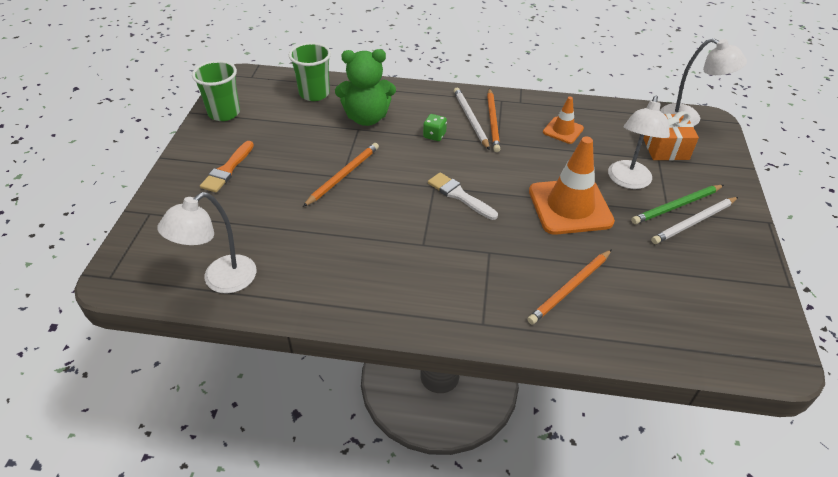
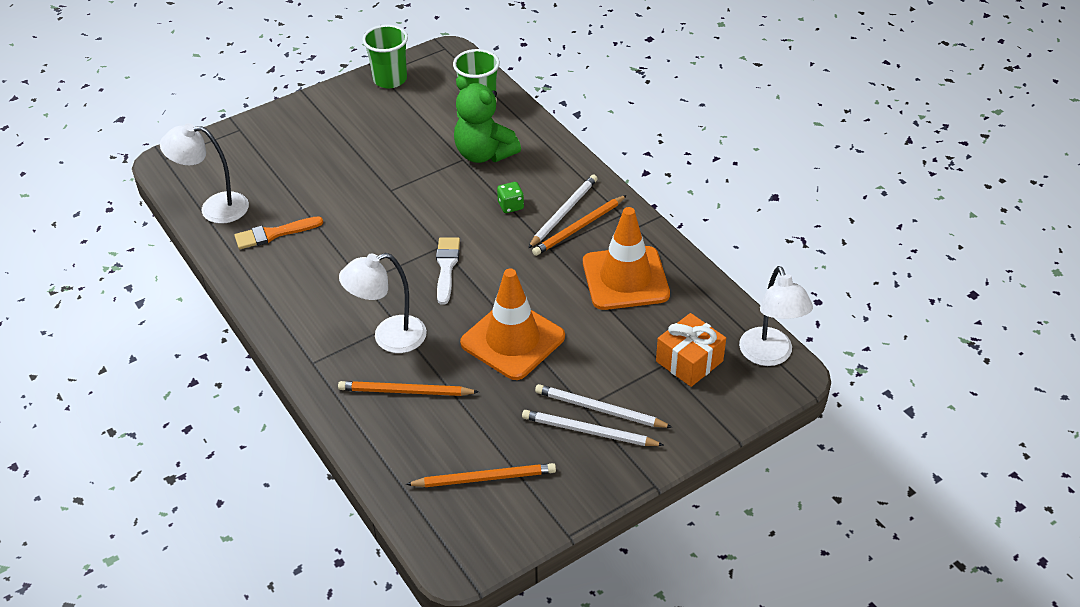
camera: 50 degrees right, 0 degrees up
orange brush [200,141,254,192] -> orange brush moved to [234,216,323,249]
orange pencil [303,143,379,207] -> orange pencil moved to [405,463,556,487]
orange traffic cone [543,97,584,144] -> orange traffic cone [583,207,670,310], size x1.90
white lamp [608,96,670,189] -> white lamp moved to [339,253,427,353]
green pencil [631,185,724,224] -> white pencil [535,384,673,428]

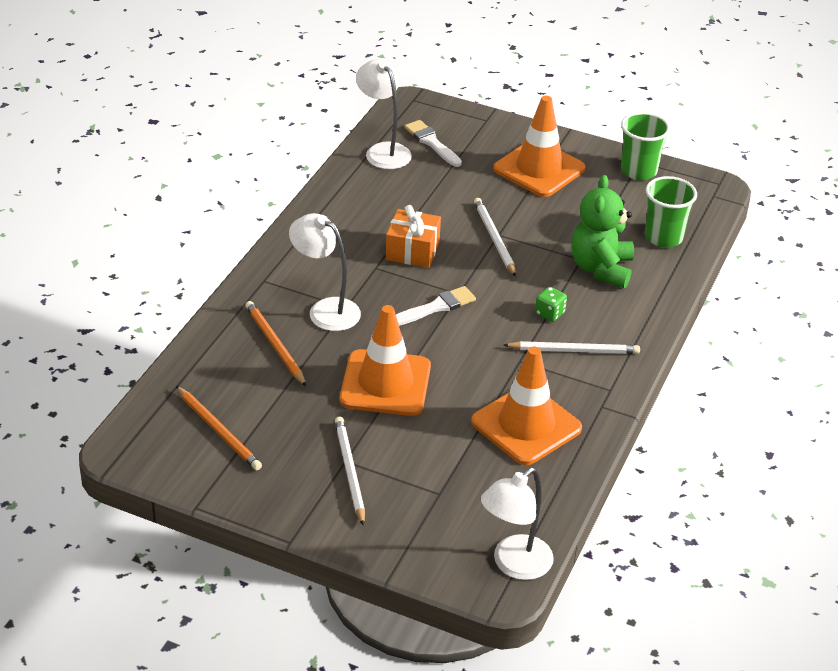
camera: 55 degrees right, 5 degrees down
orange brush [234,216,323,249] -> none
white pencil [522,410,664,446] -> white pencil moved to [474,198,516,277]
orange pencil [532,195,627,256] -> none
orange gift [656,313,726,387] -> orange gift moved to [386,205,441,268]
none -> white brush [404,120,462,167]
none -> orange traffic cone [493,96,585,197]

